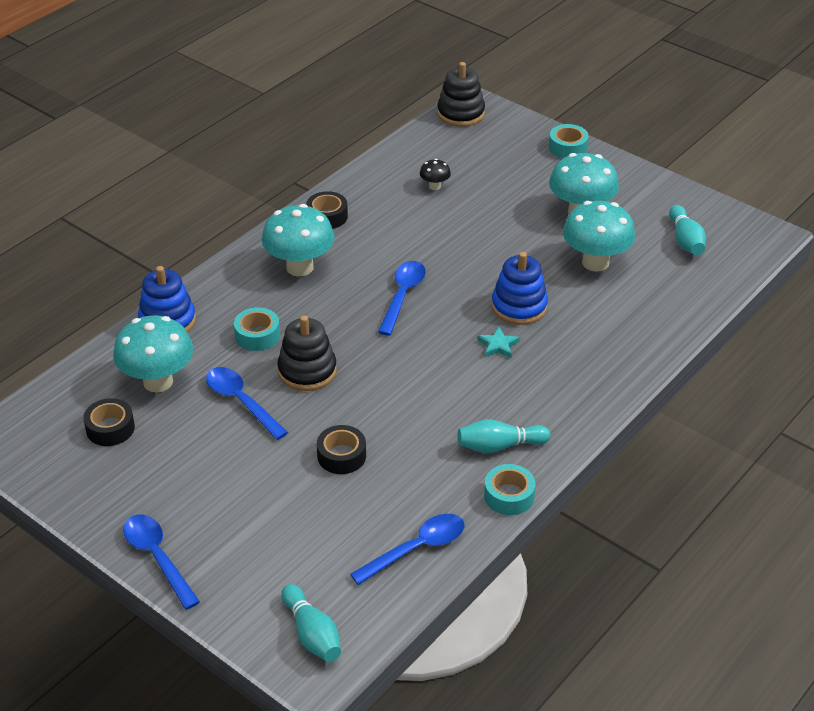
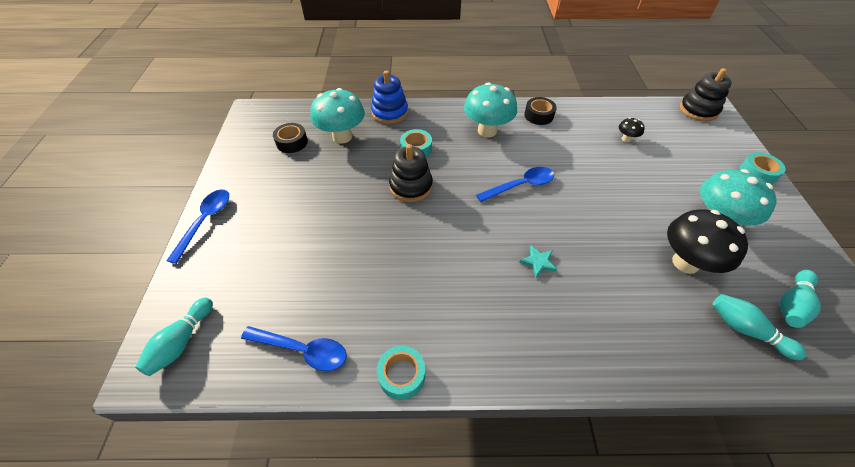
camera: 50 degrees right, 10 degrees up
blue spoon [206,367,288,440] -> none
black tape [317,425,366,474] -> none
turquoise bowling pin [457,419,550,453] -> turquoise bowling pin moved to [712,294,806,360]
blue stacking toy [491,252,548,325] -> none
turquoise mushroom [563,201,635,272] -> black mushroom [667,209,748,274]

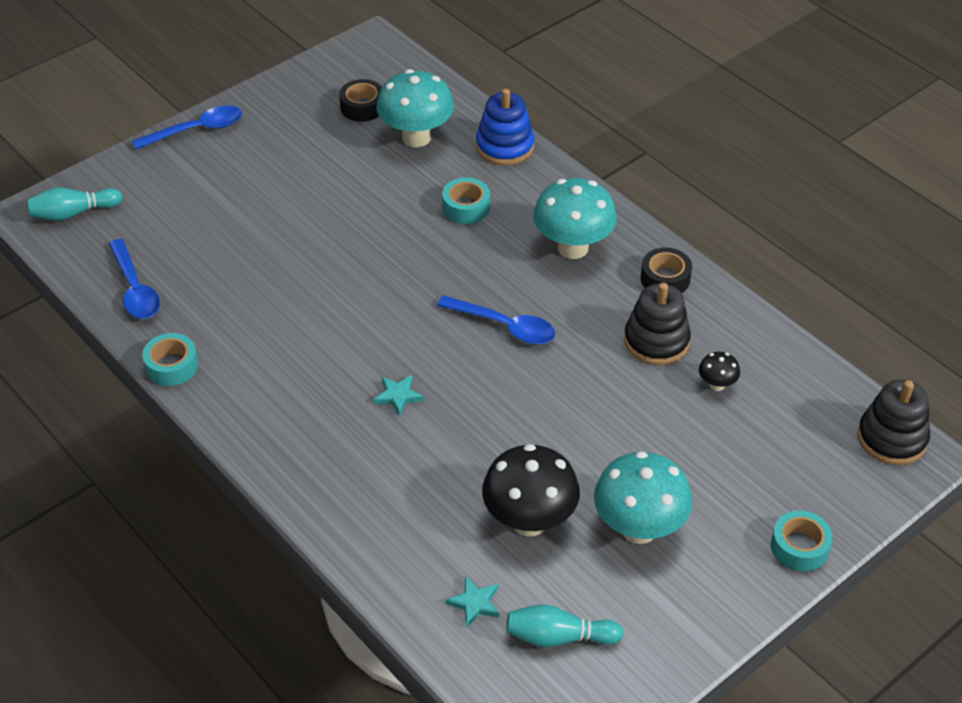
camera: 50 degrees right, 5 degrees down
black stacking toy [389,144,433,202] -> black stacking toy moved to [624,283,691,365]
turquoise bowling pin [712,294,806,360] -> turquoise star [446,576,499,627]

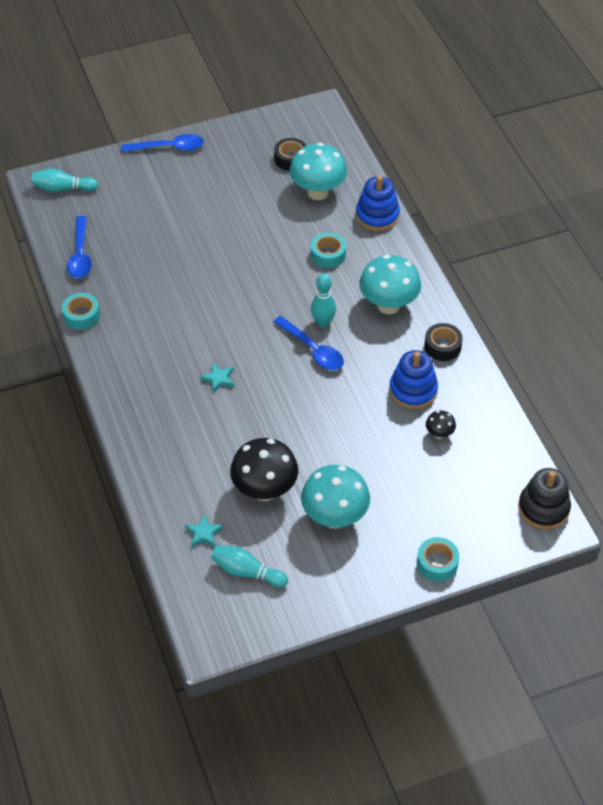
camera: 20 degrees right, 5 degrees up
black stacking toy [624,283,691,365] -> blue stacking toy [389,350,438,409]
none -> turquoise bowling pin [311,274,336,328]

